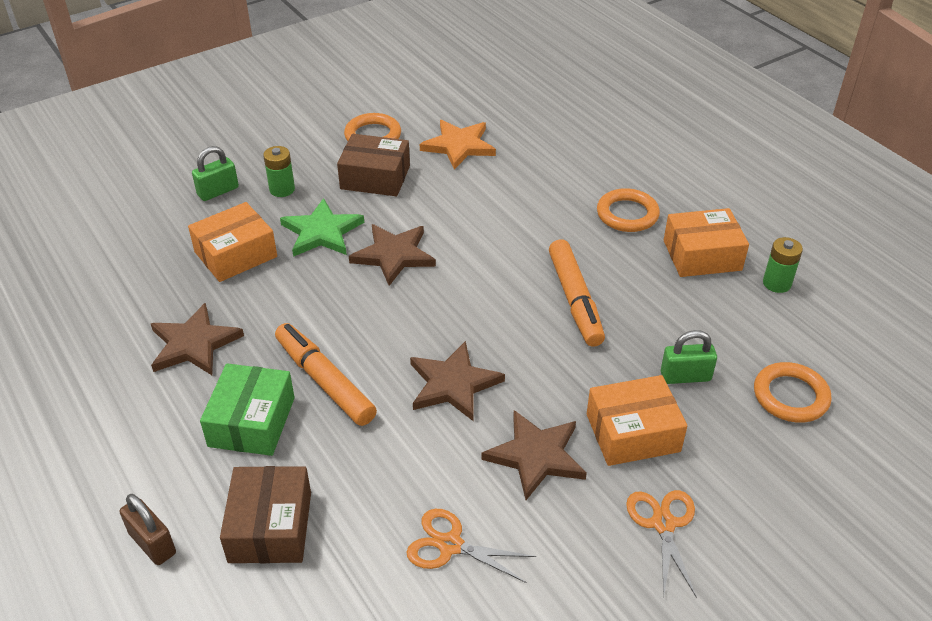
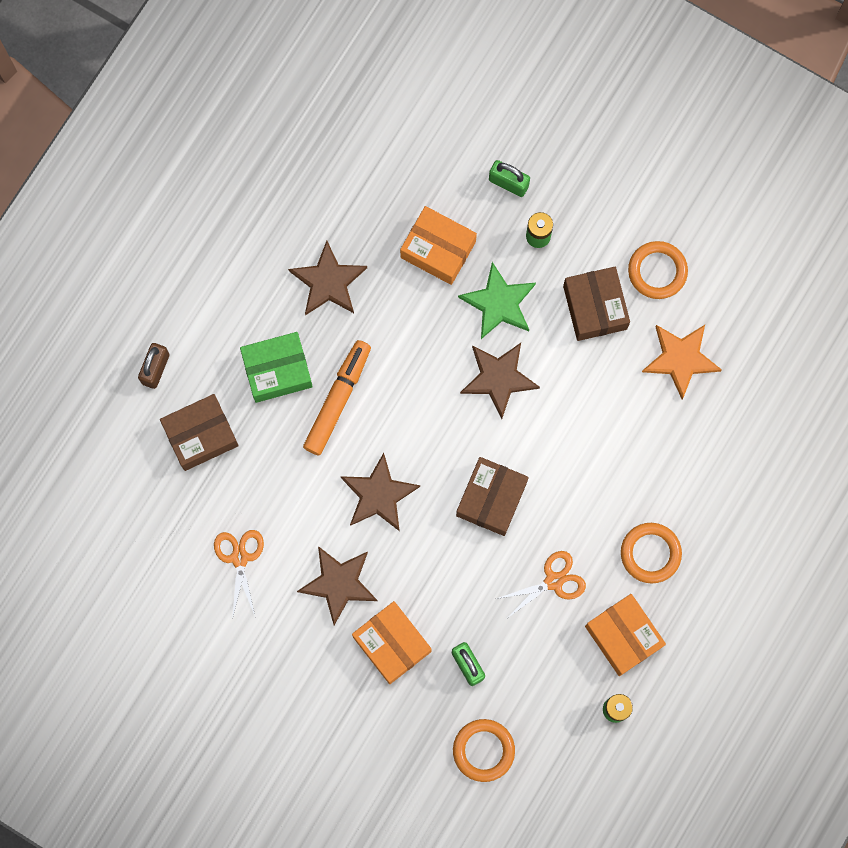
camera: 65 degrees right, 35 degrees up
orange marker [549,239,605,347] -> none
orange scissors [626,490,697,598] -> orange scissors moved to [496,551,586,619]
none -> brown box [456,457,529,536]

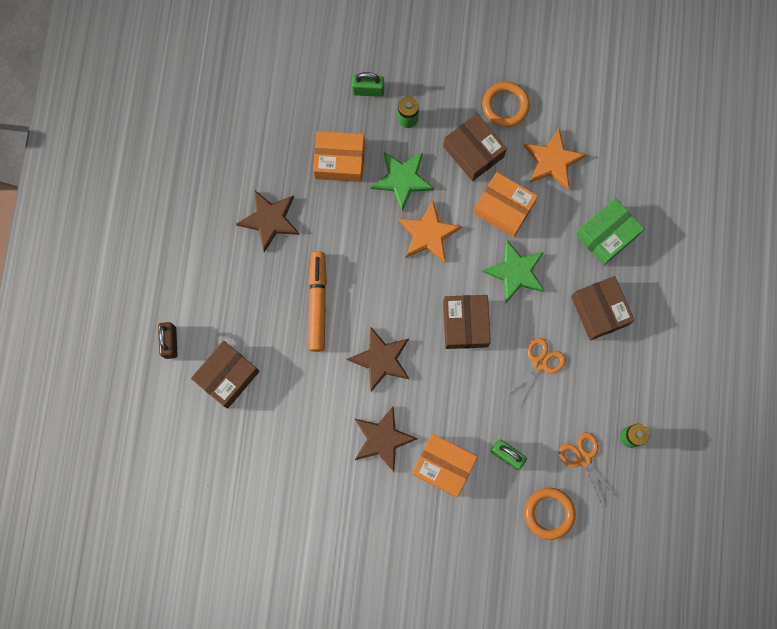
camera: 25 degrees left, 0 degrees up
orange scissors [214,530,264,619] -> orange scissors moved to [559,432,619,507]
green box [240,332,313,403] -> green box moved to [576,198,644,265]
brown star [460,343,540,419] -> orange star [398,201,462,262]
orange box [585,594,666,676] -> orange box moved to [473,172,538,237]
orange ring [621,523,682,584] -> brown box [571,276,635,340]
none -> green star [482,239,545,303]

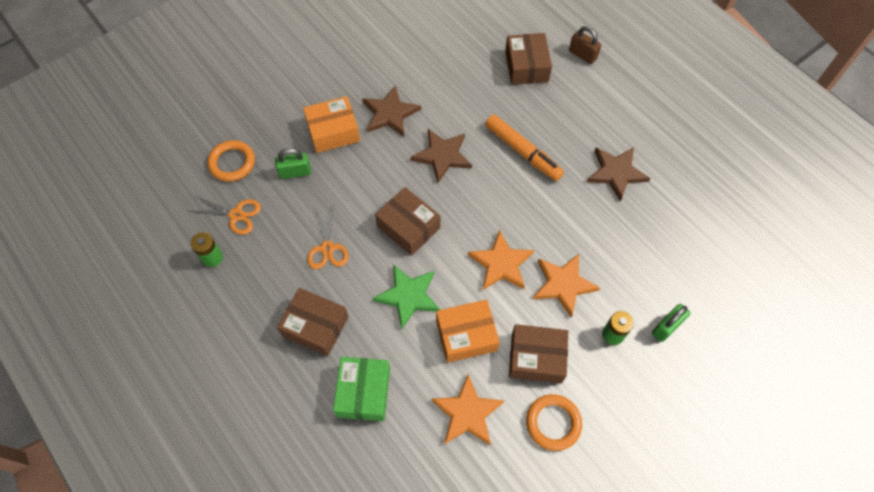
camera: 135 degrees right, 15 degrees down
orange box [313,131,365,182] -> none
green star [371,152,434,211] -> orange star [533,254,600,317]

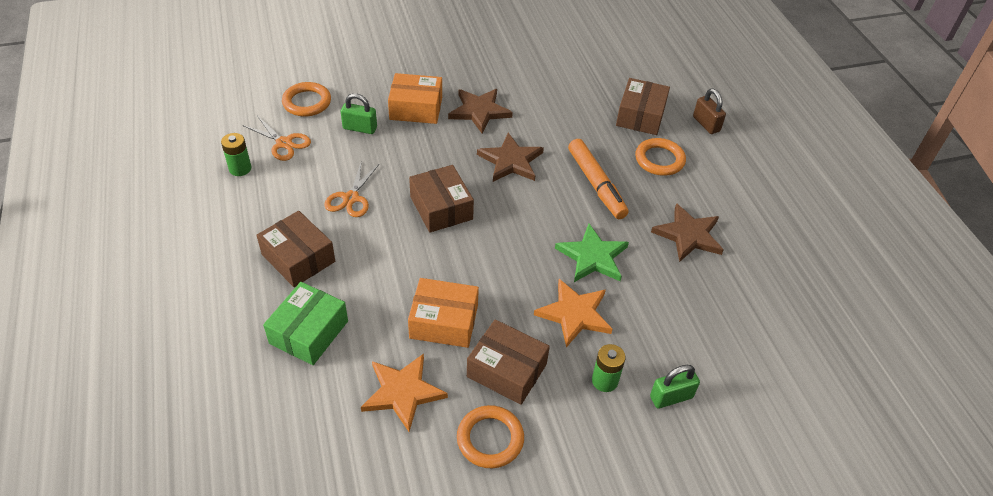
camera: 20 degrees right, 15 degrees down
green star [373,264,440,329] -> green star moved to [555,224,629,282]
orange star [468,230,534,291] -> none
none -> orange ring [635,138,686,176]

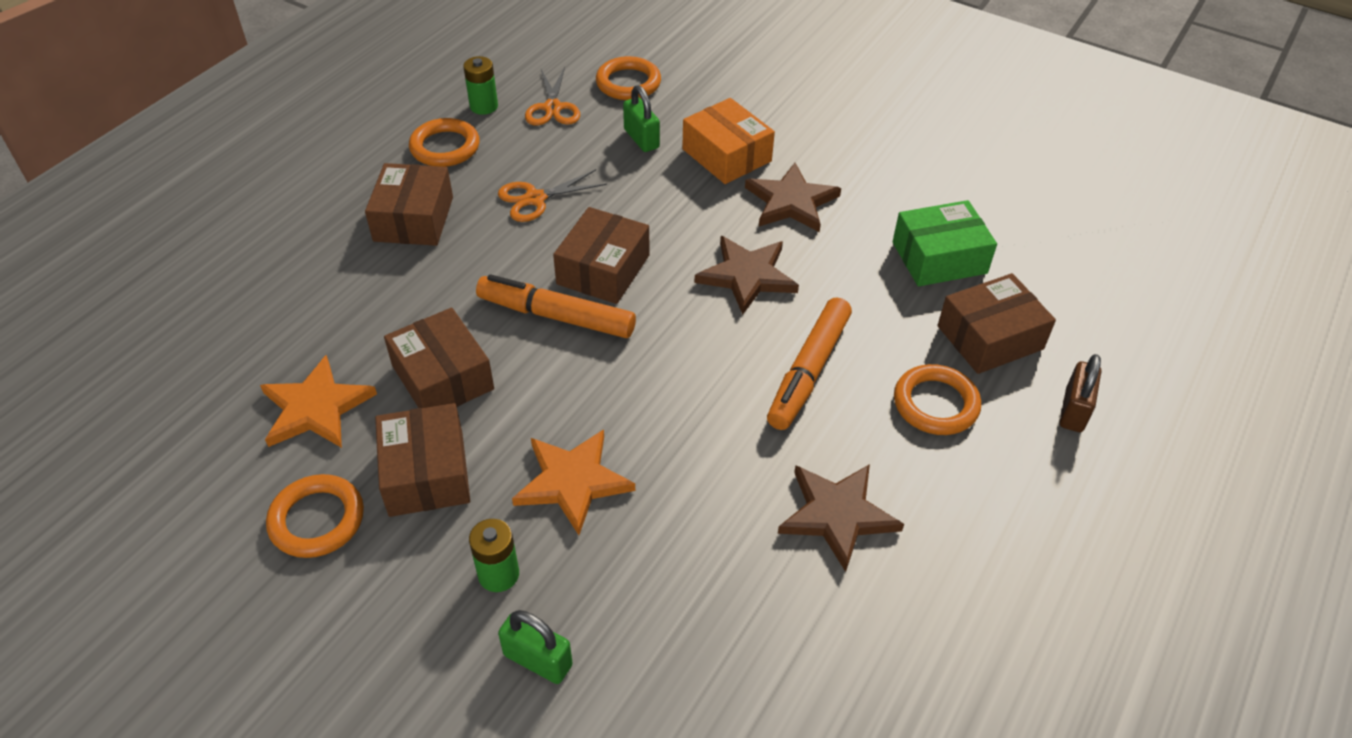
camera: 50 degrees right, 0 degrees up
green box [263,282,348,365] -> green box moved to [892,200,997,286]
orange box [408,278,479,348] -> brown box [384,308,494,408]
green star [555,224,629,282] -> none
none -> orange ring [409,118,480,167]
none -> orange marker [476,274,636,338]

